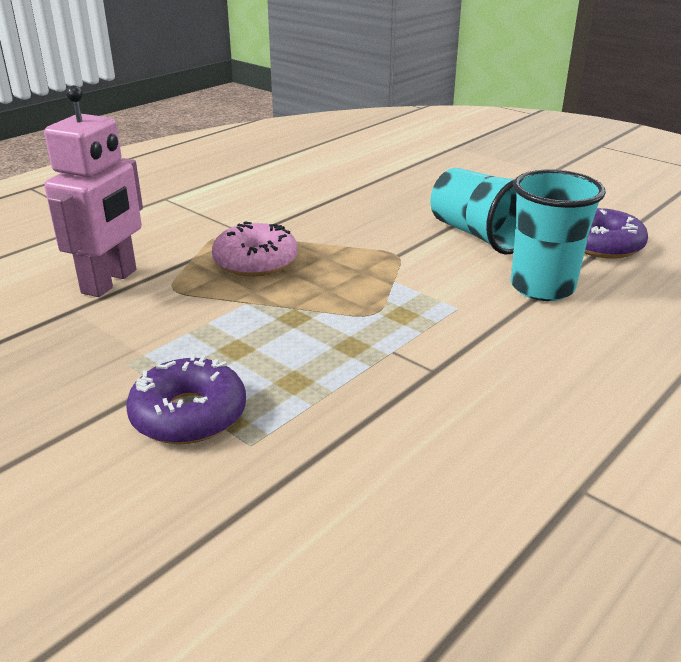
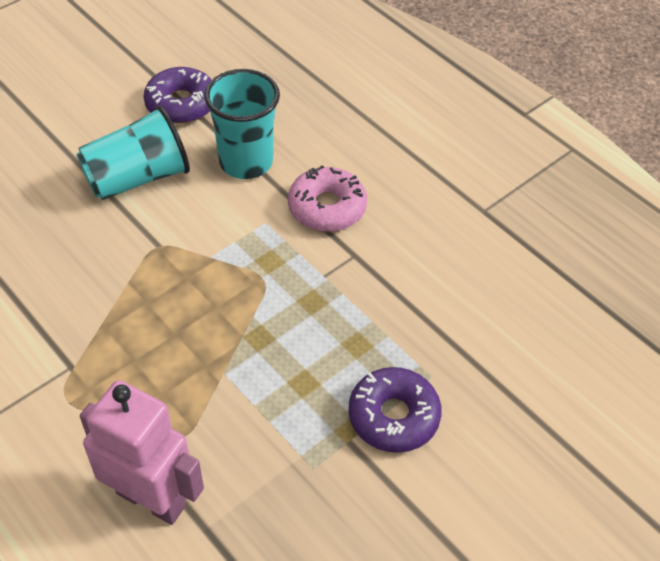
camera: 85 degrees left, 20 degrees up
pink donut [212,222,298,277] -> pink donut moved to [288,165,367,232]

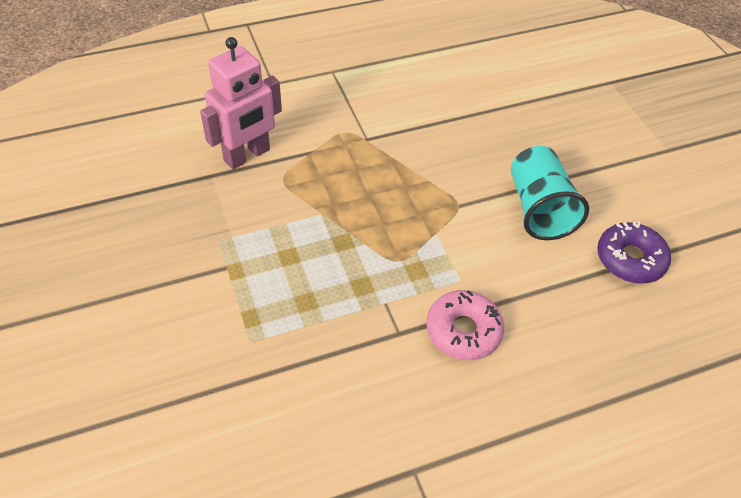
camera: 110 degrees right, 0 degrees up
turquoise cup [204,69,280,179] -> none
purple donut [349,367,442,453] -> none

